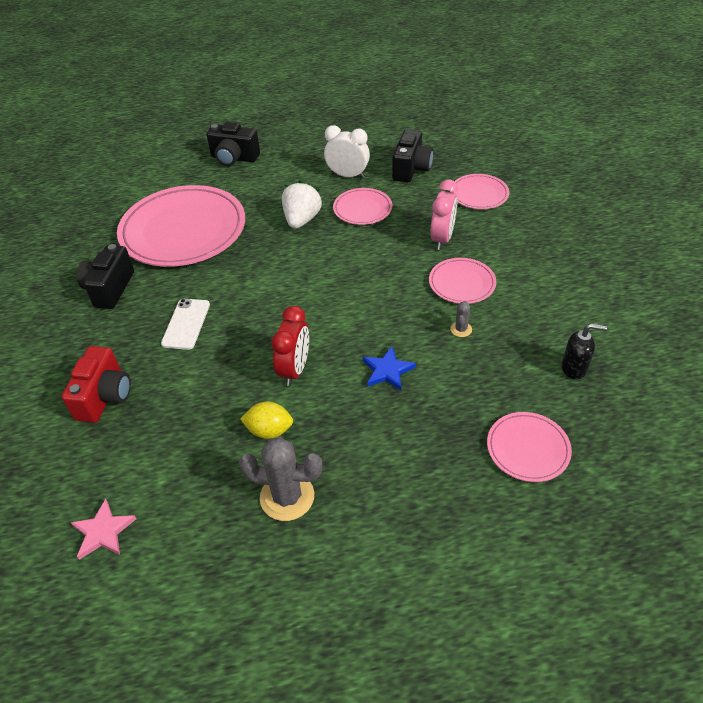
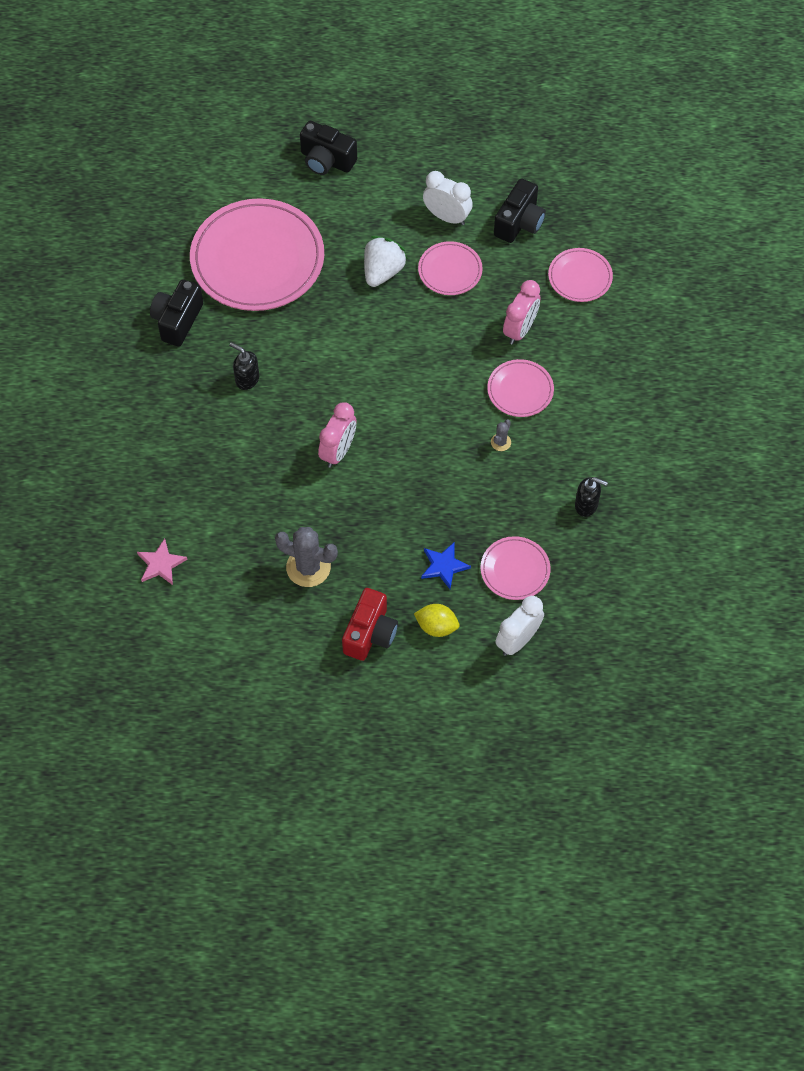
camera: 10 degrees right, 15 degrees up
red camera [61,346,131,423] -> red camera moved to [342,588,398,661]
white phone [161,299,210,350] -> black soap dispenser [229,342,259,390]
yellow lemon [240,402,293,439] -> yellow lemon moved to [414,604,459,637]
red clock [271,306,309,386] -> pink clock [318,402,357,468]
blue star [363,346,416,391] -> blue star moved to [421,543,471,589]
none -> white clock [495,596,544,656]

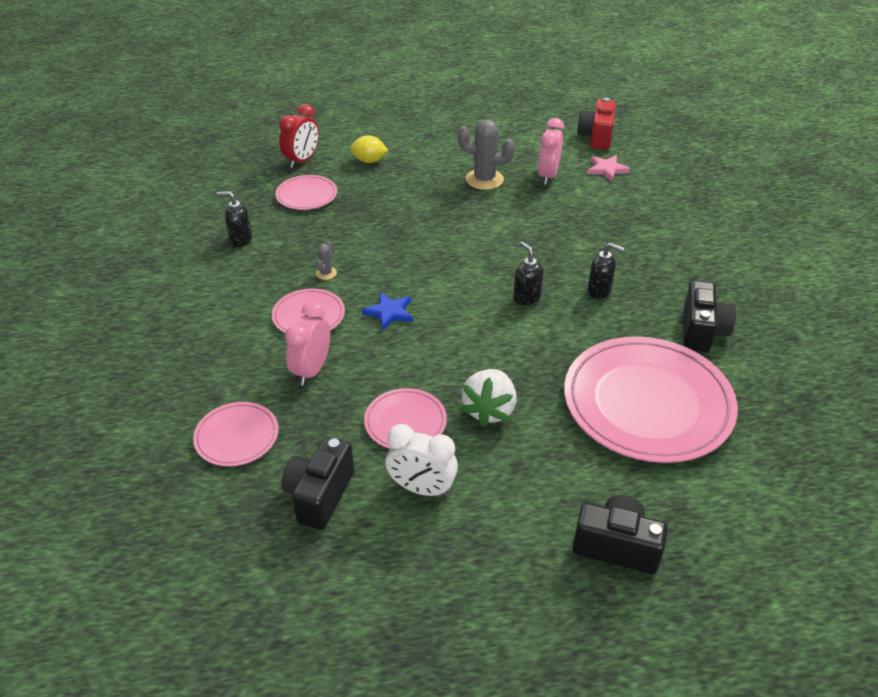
camera: 170 degrees right, 20 degrees down
pink clock [318,402,357,468] -> pink clock moved to [538,118,564,185]
red camera [342,588,398,661] -> red camera moved to [577,97,616,150]
blue star [421,543,471,589] -> blue star moved to [362,292,413,331]
white clock [495,596,544,656] -> red clock [279,104,319,168]
none -> black soap dispenser [513,242,544,305]

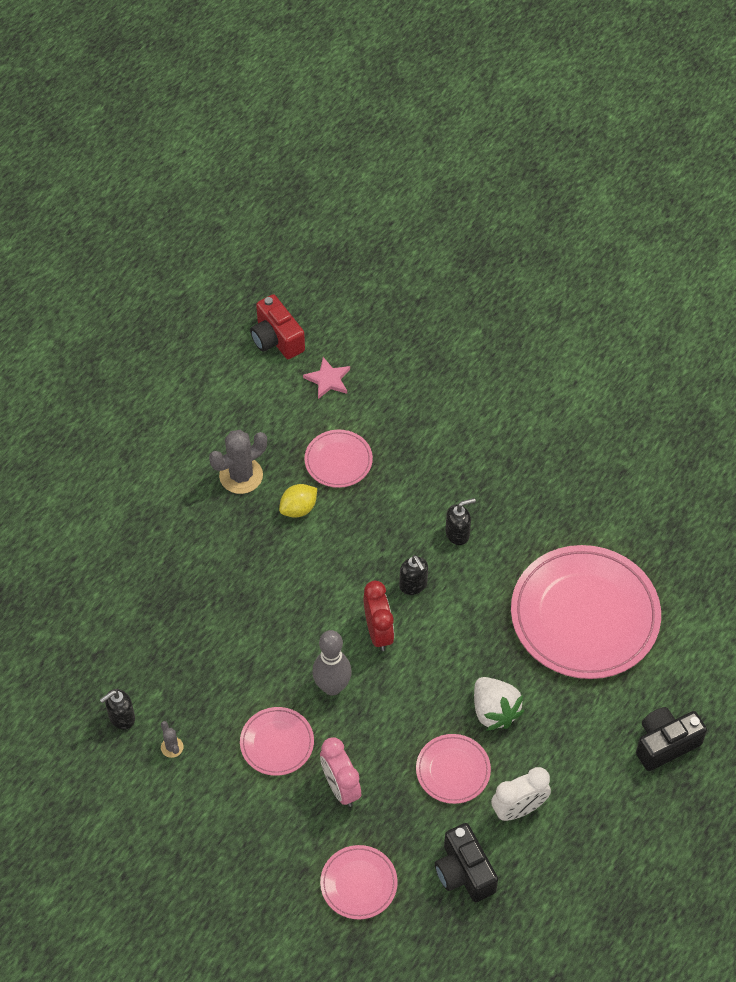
camera: 45 degrees left, 15 degrees up
pink plate [275,175,337,210] -> pink plate moved to [304,430,373,488]
red clock [279,104,319,168] -> red clock moved to [363,581,394,651]
grey cactus [316,241,337,280] -> grey cactus moved to [161,721,183,758]
yellow lemon [350,135,389,163] -> yellow lemon moved to [279,484,317,518]
blue star [362,292,413,331] -> grey bowling pin [312,630,352,696]
black soap dispenser [513,242,544,305] -> black soap dispenser turned 135 degrees counterclockwise [399,555,428,595]
pink clock [538,118,564,185] -> none
black camera [684,280,736,352] -> none

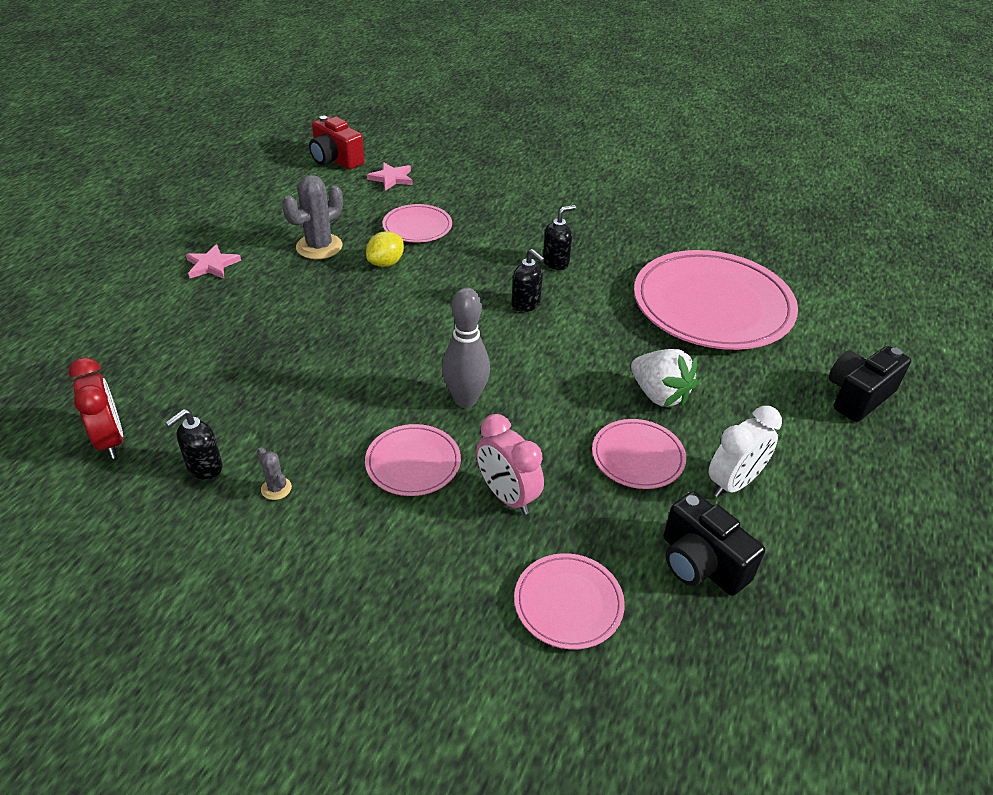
camera: 15 degrees left, 15 degrees down
red clock [363,581,394,651] -> red clock moved to [69,357,123,459]
none -> pink star [186,244,241,279]

